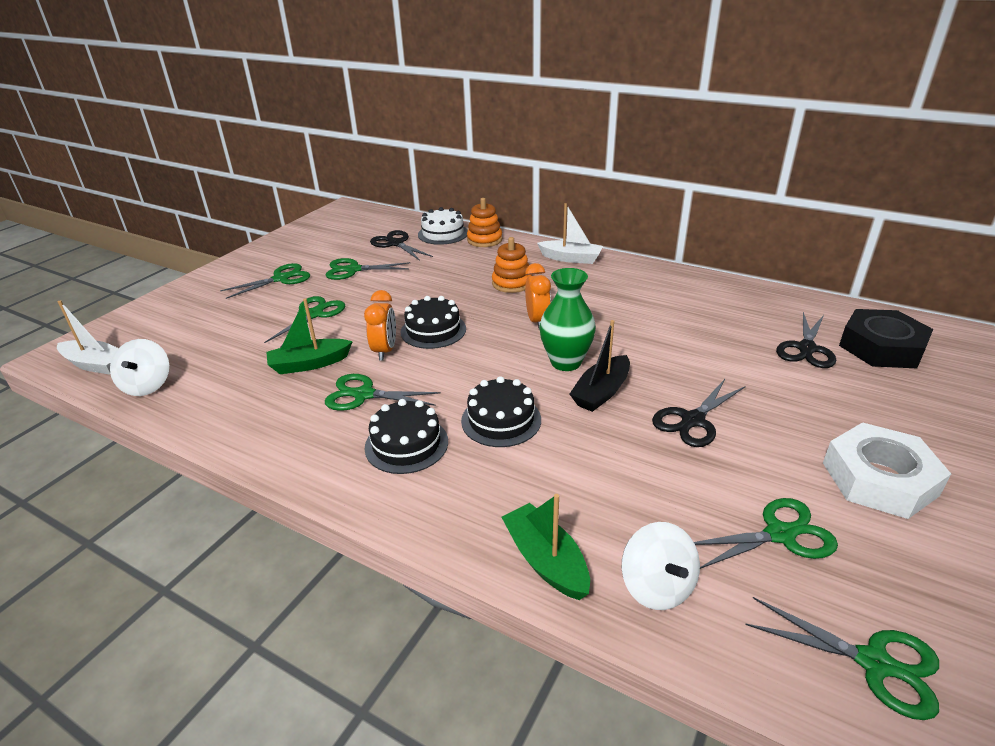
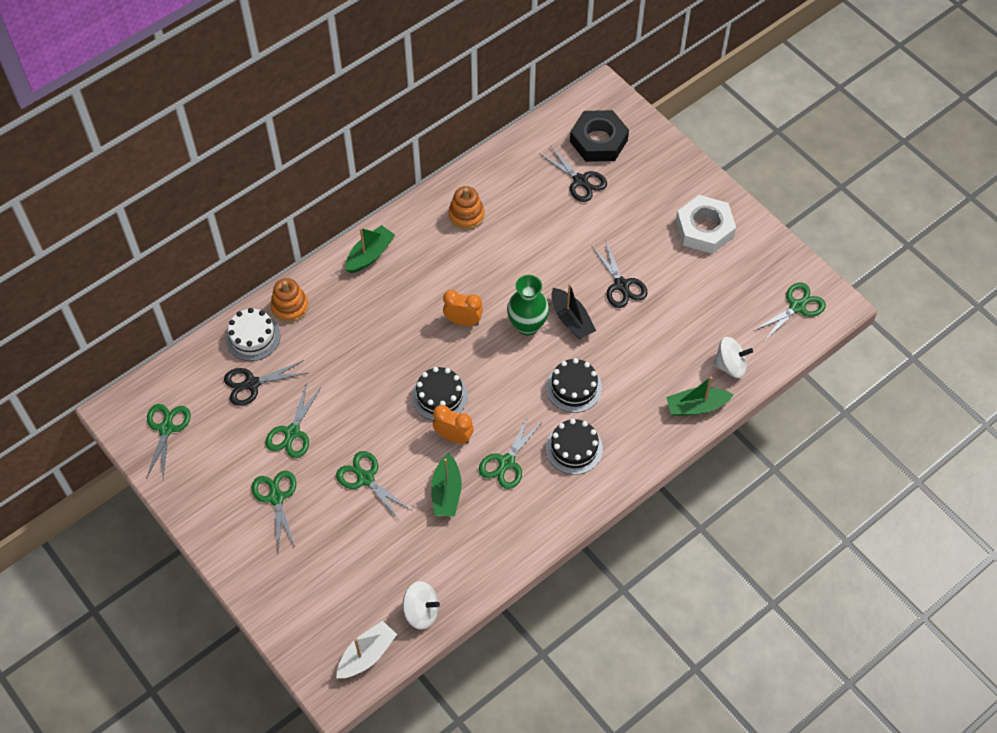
camera: 70 degrees left, 25 degrees up
orange stacking toy [492,237,532,293] -> orange stacking toy moved to [448,186,485,230]
white boat [537,203,603,264] -> green boat [346,225,395,273]
green scissors [694,498,838,569] -> green scissors moved to [146,404,191,479]

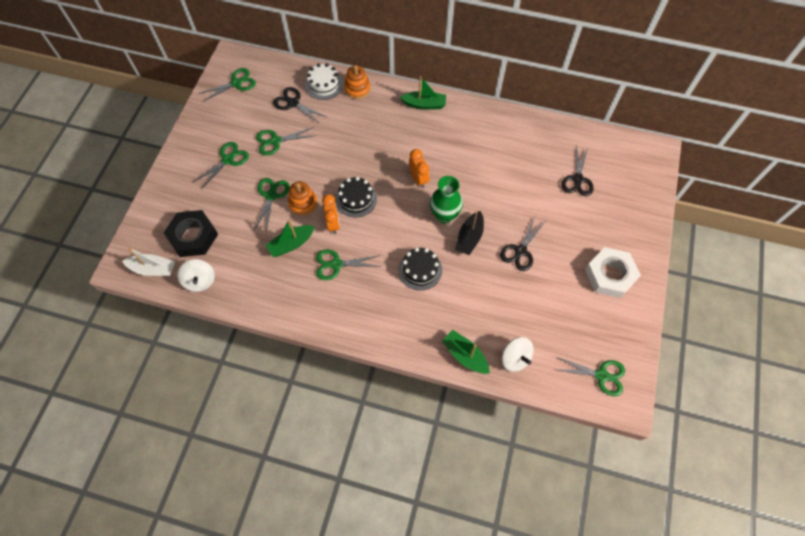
camera: 55 degrees right, 5 degrees up
orange stacking toy [448,186,485,230] -> orange stacking toy moved to [288,181,318,216]
black cake [546,419,603,475] -> none
black nut [570,110,629,162] -> black nut moved to [164,210,218,257]

